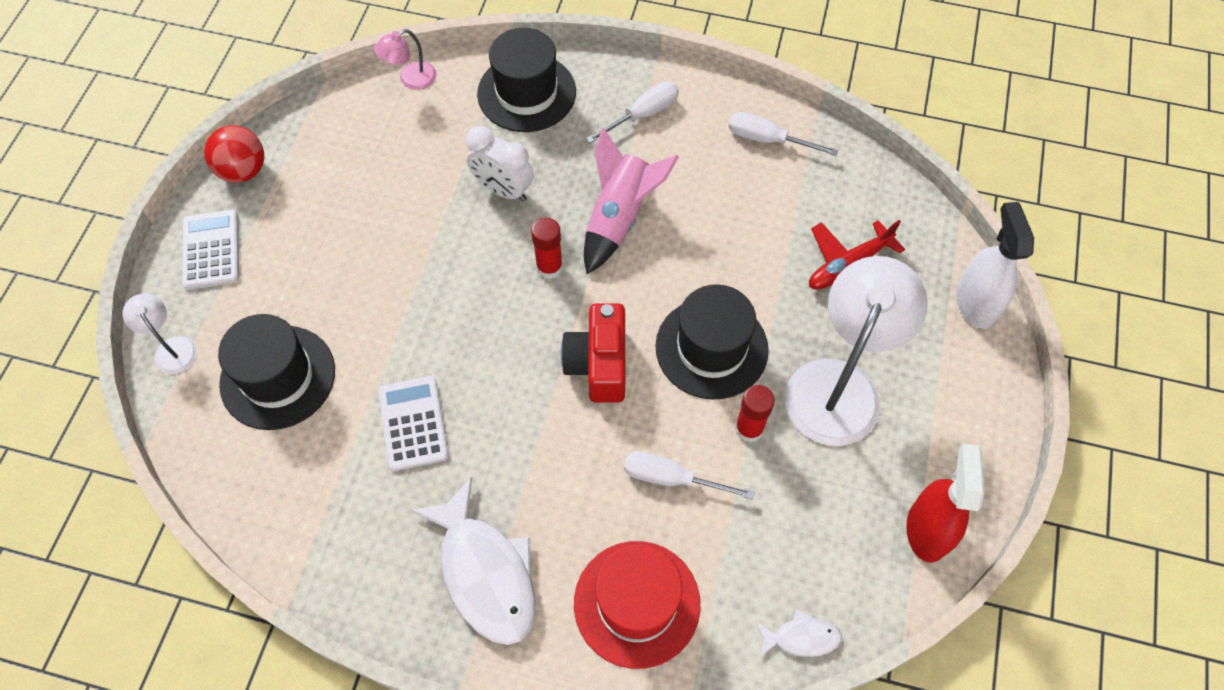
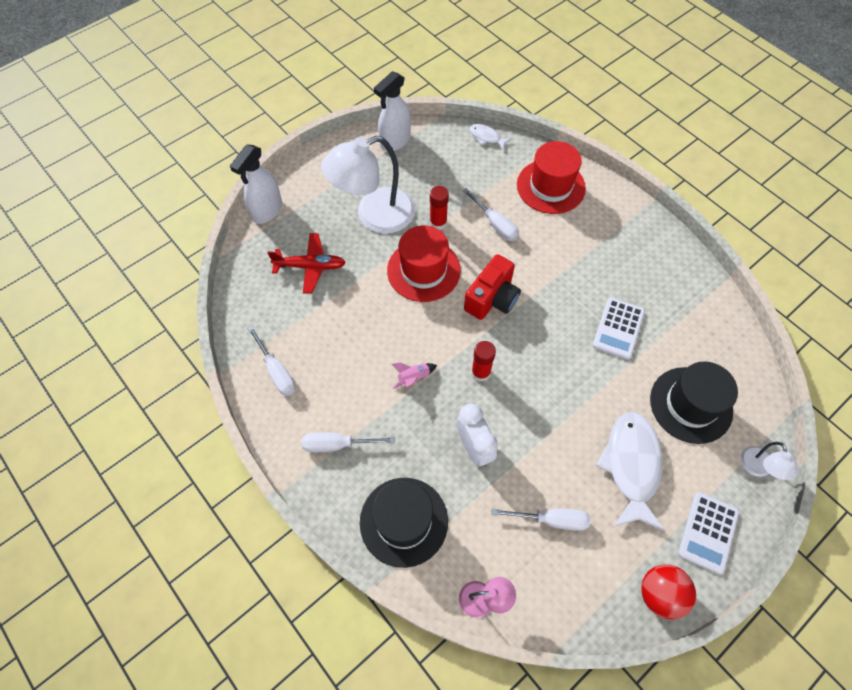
camera: 145 degrees left, 0 degrees up
white fish [411,477,536,645] -> white fish moved to [596,412,665,531]
pink rocket [584,127,679,274] -> pink rocket [392,362,437,389], size x0.47
black hat [655,284,769,400] -> red hat [387,225,461,302]
red spray bottle [906,444,985,563] -> white spray bottle [374,71,411,152]
none -> white screwdriver [491,509,590,531]

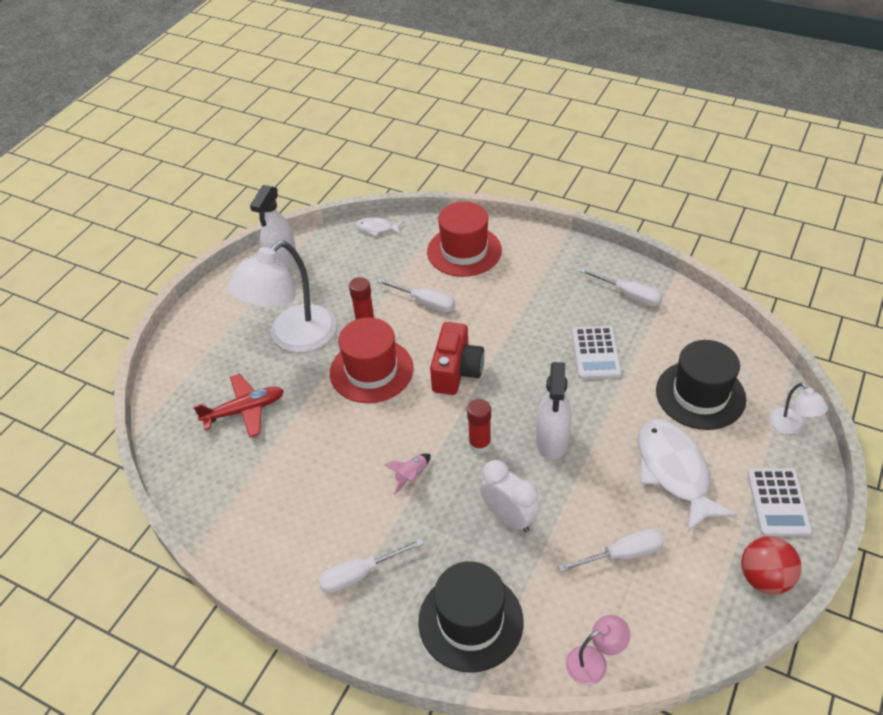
camera: 20 degrees left, 15 degrees down
white spray bottle [230,144,282,224] -> white spray bottle moved to [536,362,572,460]
white screwdriver [247,326,295,396] -> white screwdriver moved to [580,268,662,306]

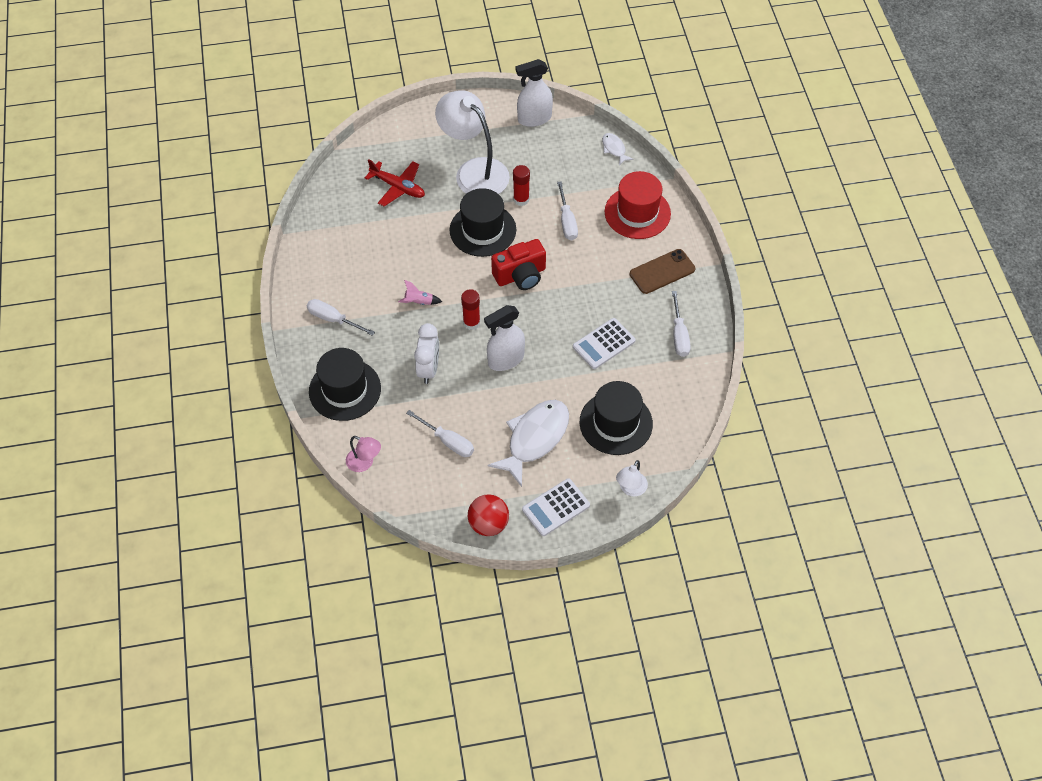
camera: 50 degrees right, 10 degrees up
white lamp [227,241,337,353] -> white lamp turned 45 degrees clockwise [435,90,510,194]
red hat [330,317,413,403] -> black hat [450,188,516,257]
none -> brown phone [630,249,695,294]

